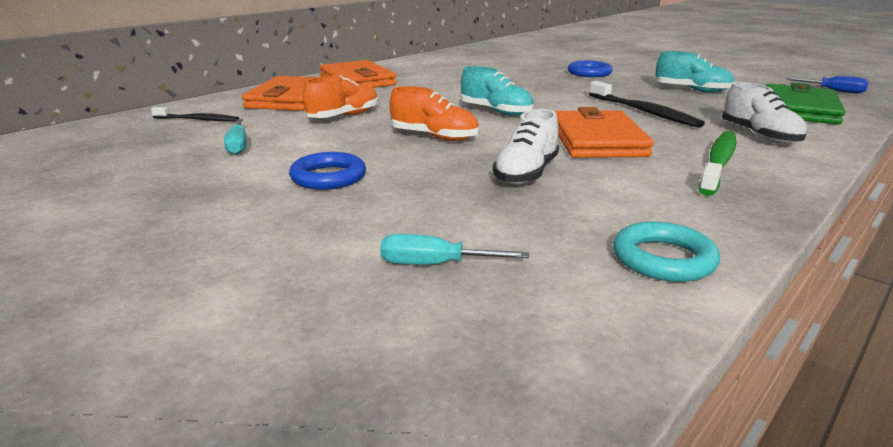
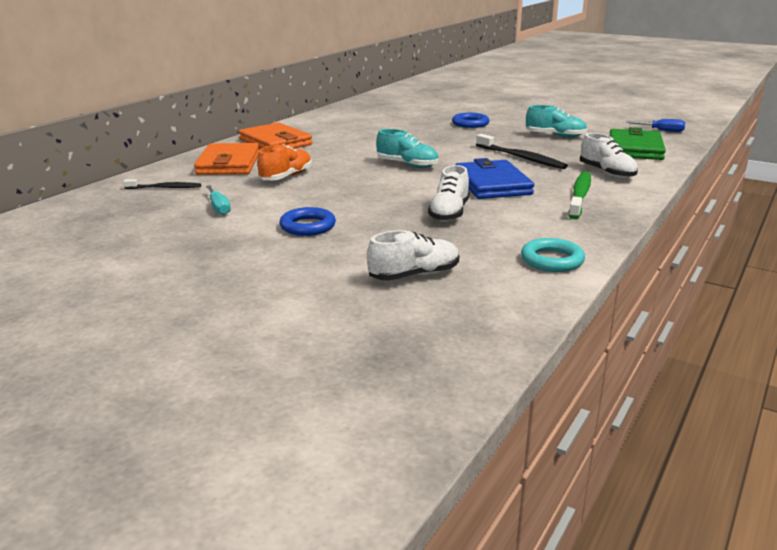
camera: 10 degrees left, 0 degrees up
turquoise screwdriver [380,234,529,265] -> white shoe [367,230,459,281]
orange shoe [390,86,479,141] -> none
orange wallet [554,107,654,158] -> blue wallet [455,158,534,199]

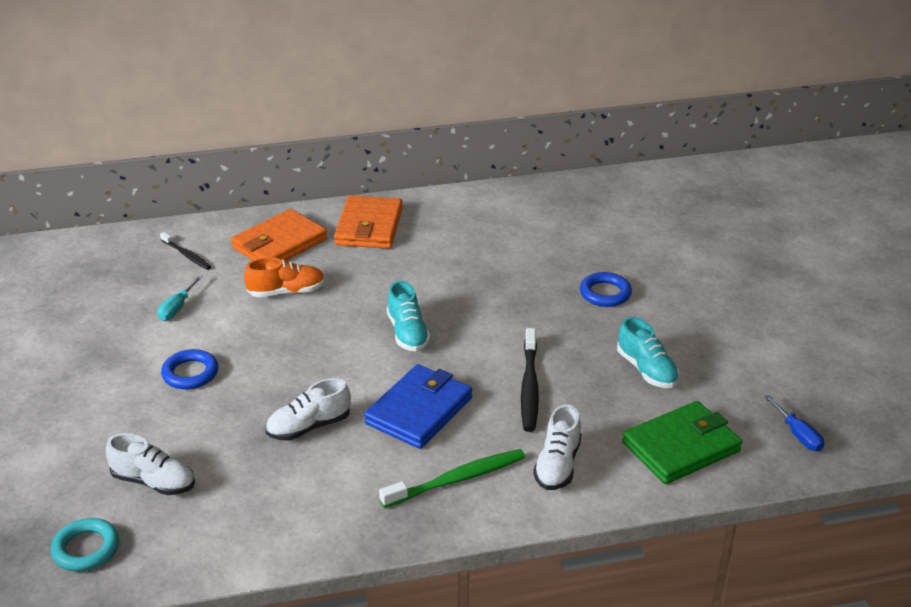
camera: 45 degrees right, 10 degrees up
turquoise ring [521,238,585,272] -> turquoise ring moved to [51,518,119,571]

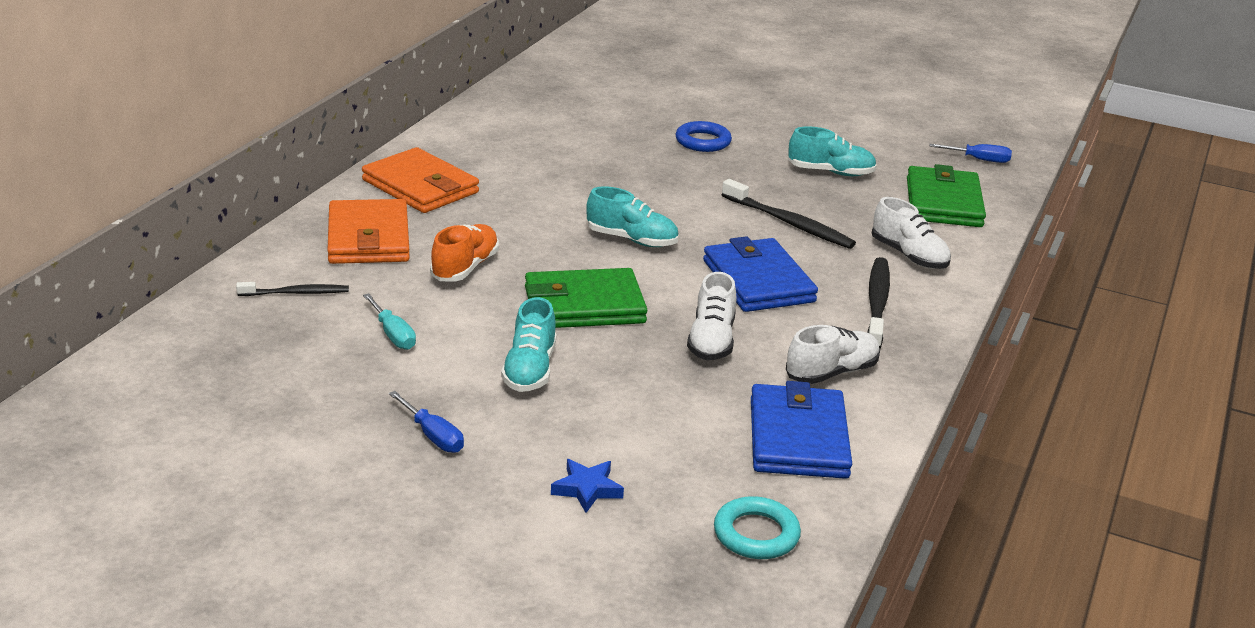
camera: 55 degrees left, 5 degrees down
white shoe [106,433,195,495] -> white shoe moved to [786,325,880,384]
blue ring [161,349,218,389] -> turquoise shoe [501,297,556,392]
green toothbrush [379,449,525,508] -> black toothbrush [867,257,890,348]
none -> blue screwdriver [389,391,464,453]
none -> green wallet [525,268,647,328]
none -> blue star [551,459,624,513]
none -> blue wallet [751,381,852,479]

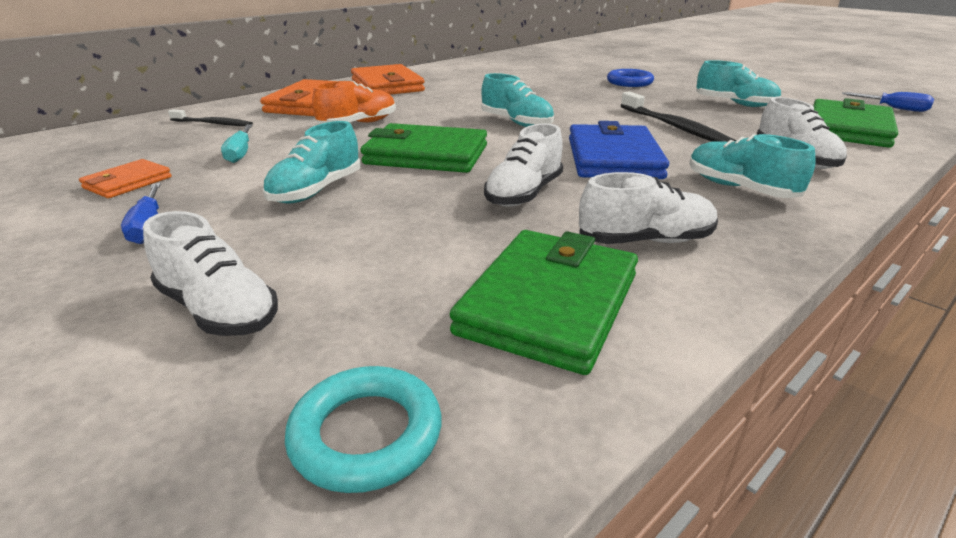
camera: 25 degrees right, 0 degrees up
blue star [551,459,624,513] -> white shoe [143,211,278,336]
blue wallet [751,381,852,479] -> green wallet [450,230,638,375]
black toothbrush [867,257,890,348] -> turquoise shoe [689,134,816,198]
none -> orange wallet [79,159,172,198]

